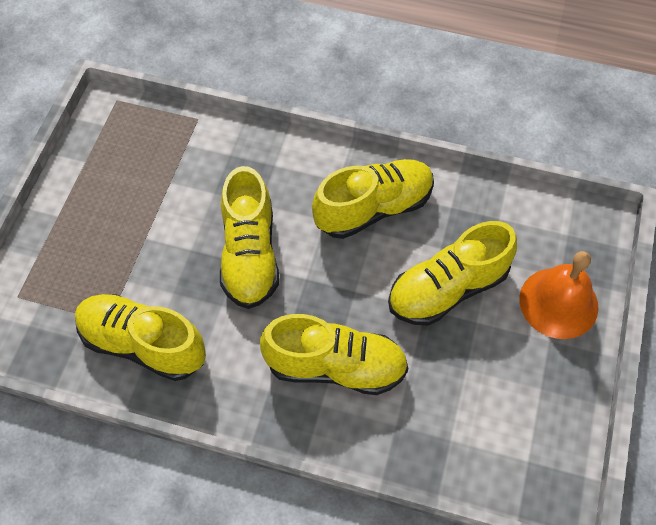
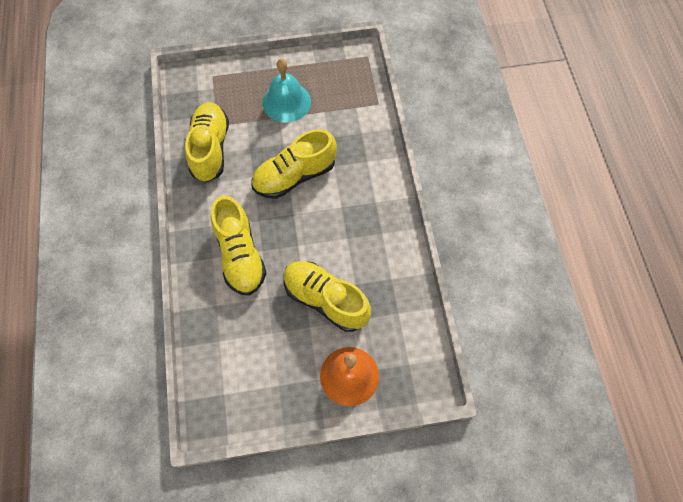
camera: 65 degrees right, 5 degrees up
yellow shoe [312,159,434,239] -> none
none -> turquoise bell [262,59,311,123]

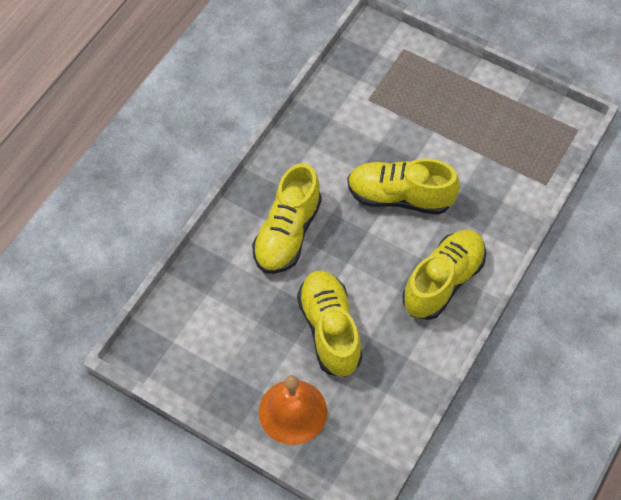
camera: 40 degrees right, 5 degrees down
yellow shoe [185,102,229,183] -> yellow shoe moved to [403,230,486,320]
turquoise bell [262,59,311,123] -> none

